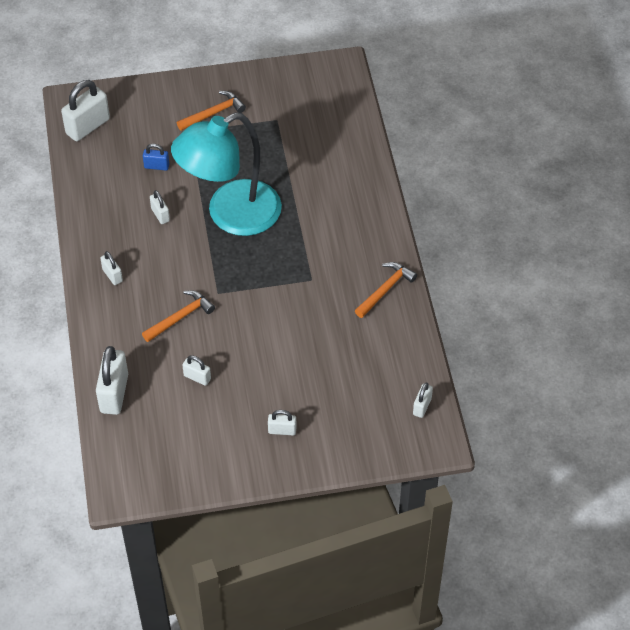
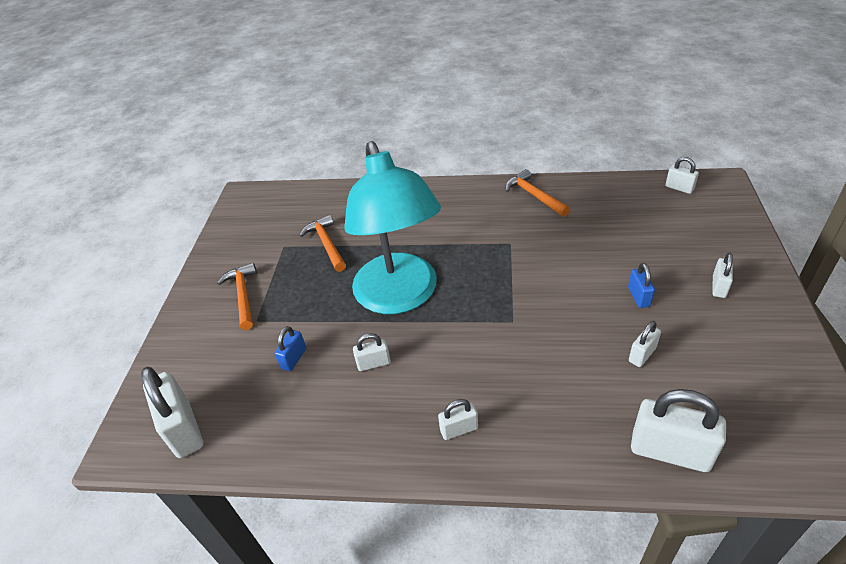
camera: 70 degrees left, 10 degrees down
orange hammer [142,290,215,342] -> orange hammer moved to [300,215,346,272]
none -> blue padlock [628,263,655,308]

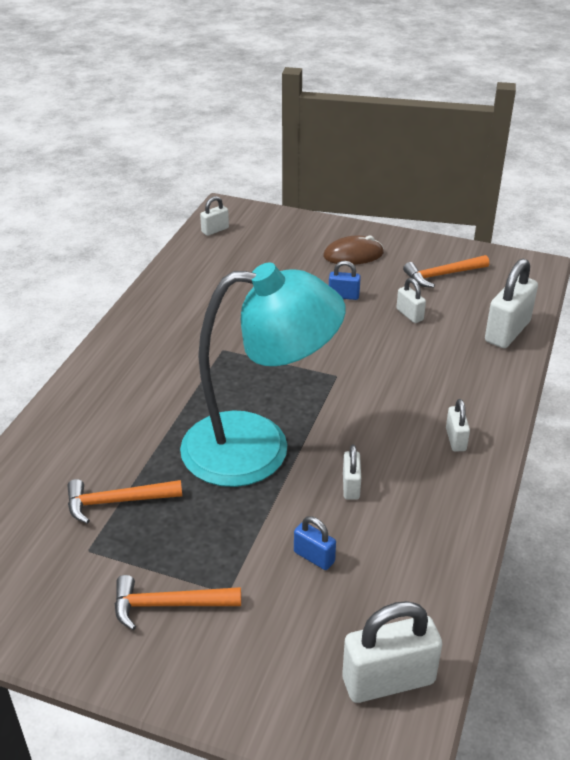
camera: 80 degrees left, 5 degrees down
orange hammer [505,169,570,217] -> orange hammer moved to [403,255,489,288]
white padlock [712,252,733,298] -> brown mouse [323,235,384,265]

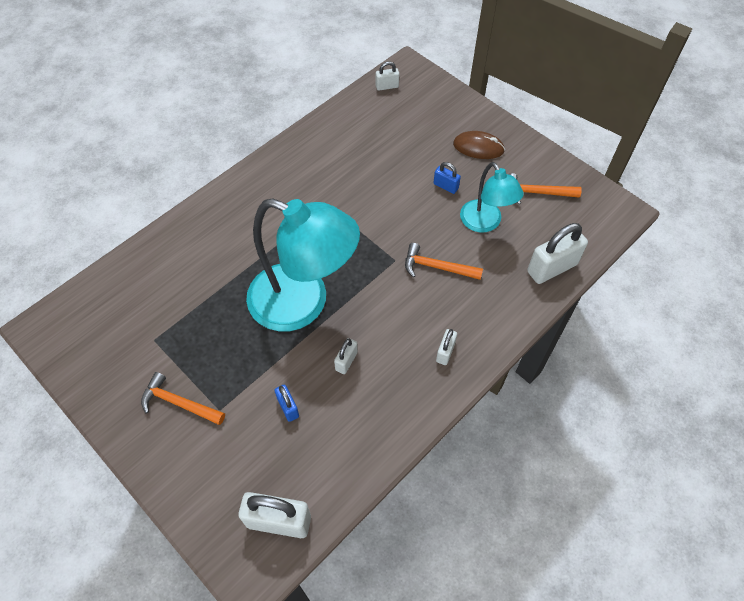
camera: 25 degrees right, 20 degrees up
orange hammer [67,479,182,524] -> orange hammer moved to [405,243,483,280]
white padlock [396,278,426,323] -> turquoise lamp [460,162,524,233]

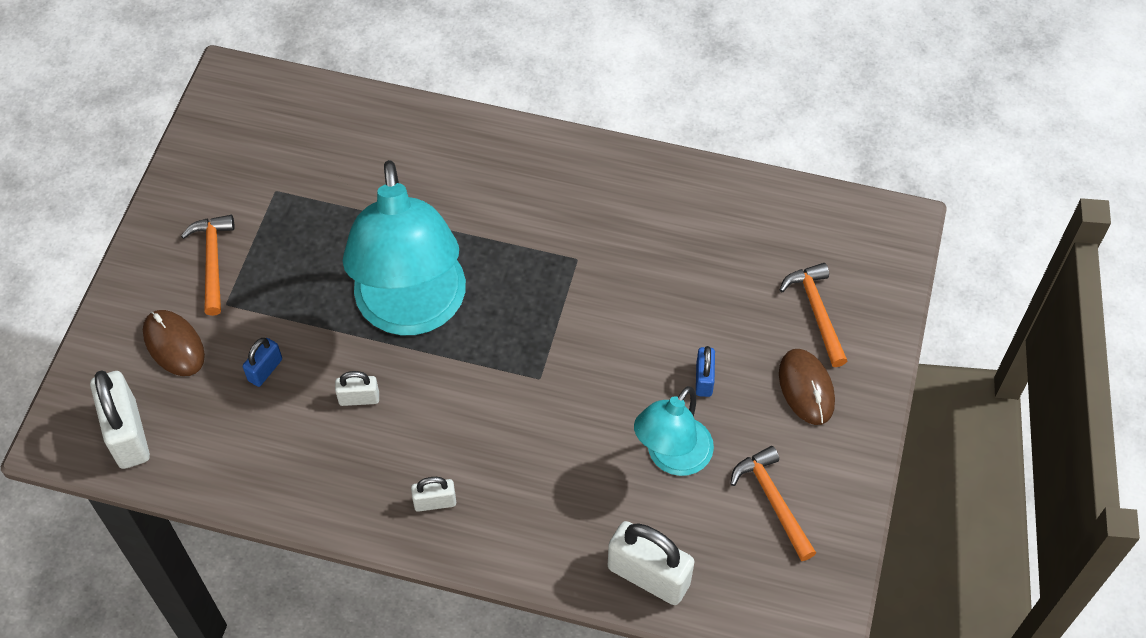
camera: 60 degrees right, 0 degrees up
white padlock [376,61,399,91] -> none
orange hammer [405,243,483,280] -> orange hammer moved to [780,263,847,367]
none -> brown mouse [143,310,205,376]

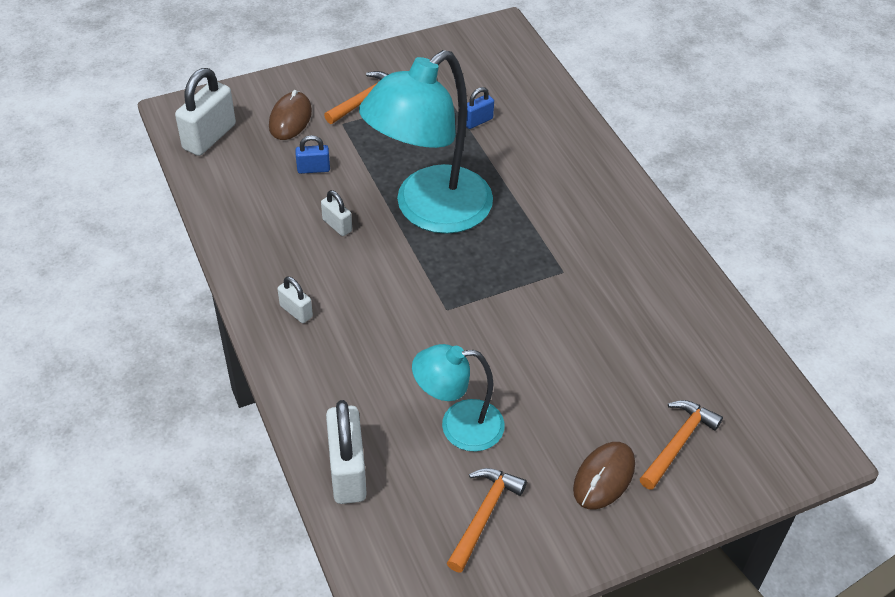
camera: 50 degrees right, 10 degrees down
blue padlock [696,346,715,397] -> blue padlock moved to [466,87,494,129]

